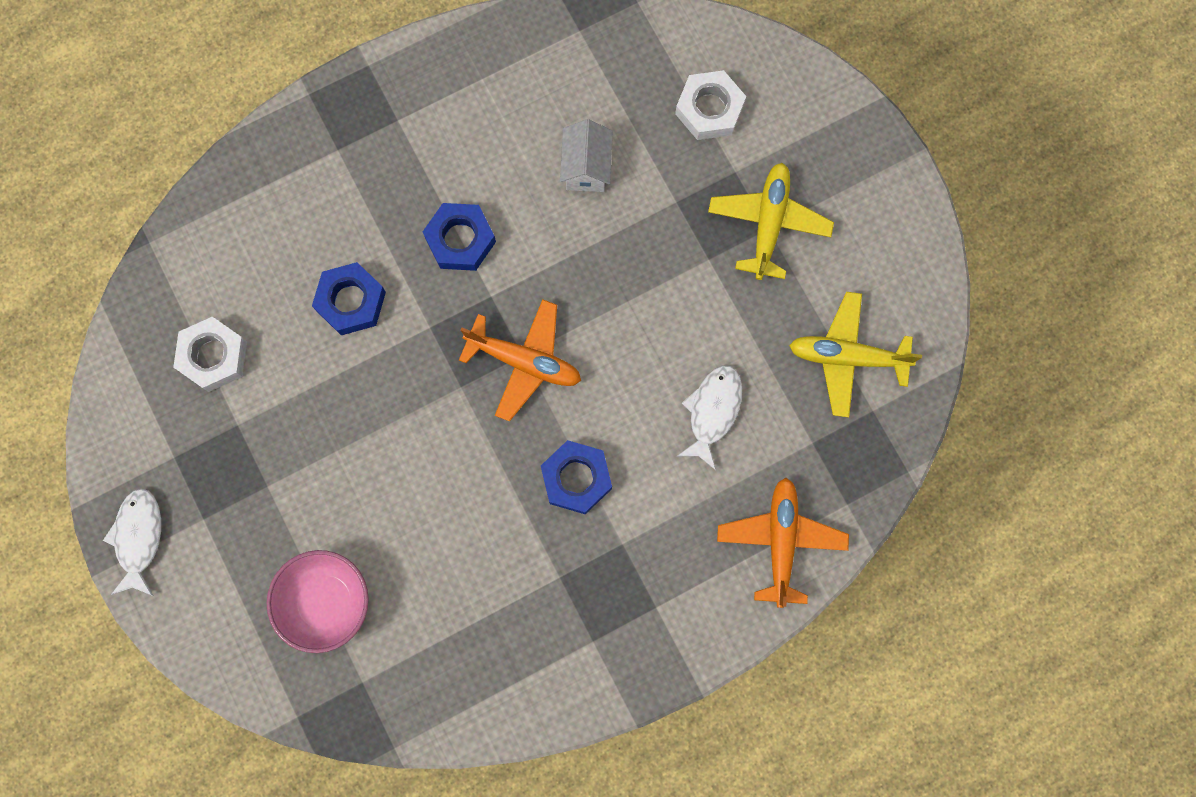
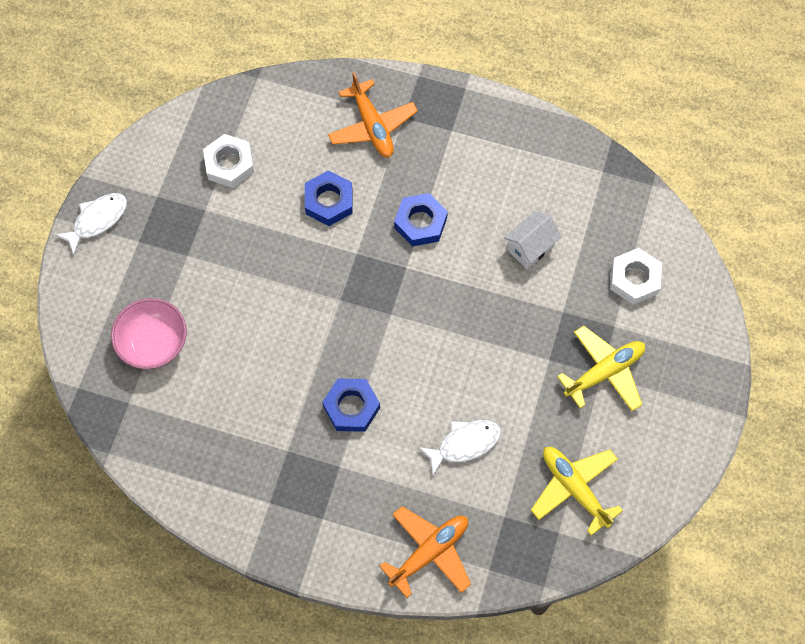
camera: 45 degrees right, 10 degrees down
orange plane [459,299,581,422] -> orange plane moved to [328,72,418,158]

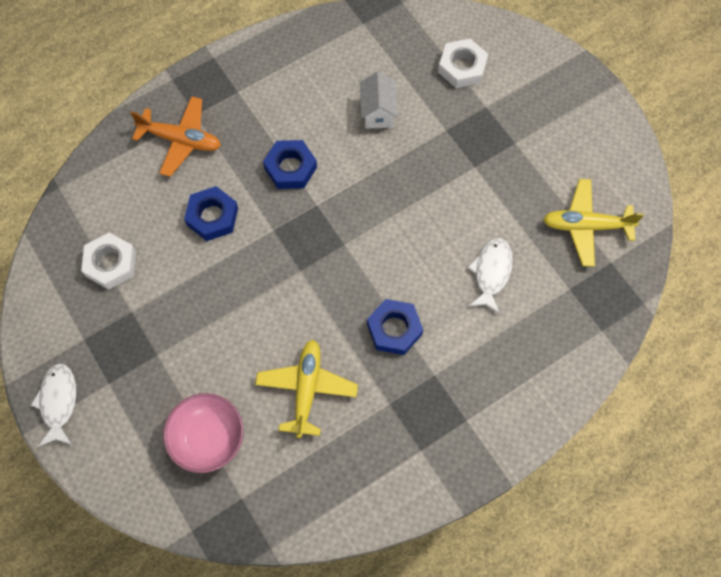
camera: 50 degrees left, 0 degrees up
orange plane [379,506,471,598] -> none
yellow plane [557,326,645,411] -> yellow plane moved to [255,340,358,438]

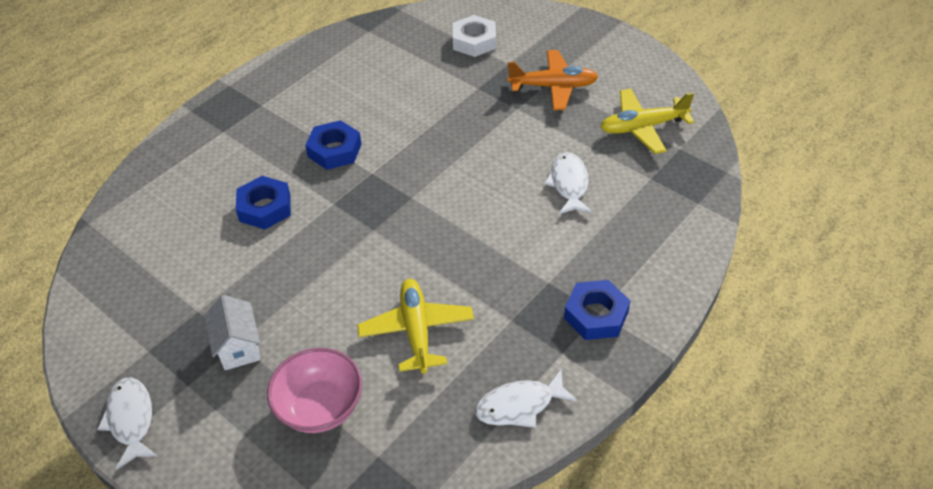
camera: 15 degrees left, 20 degrees down
white nut [81,232,136,290] -> none
orange plane [130,96,221,177] -> orange plane moved to [507,50,598,110]
white house [360,71,398,128] -> white house moved to [205,295,261,370]
blue nut [367,299,423,355] -> blue nut moved to [564,280,630,340]
none -> white fish [475,370,577,428]

